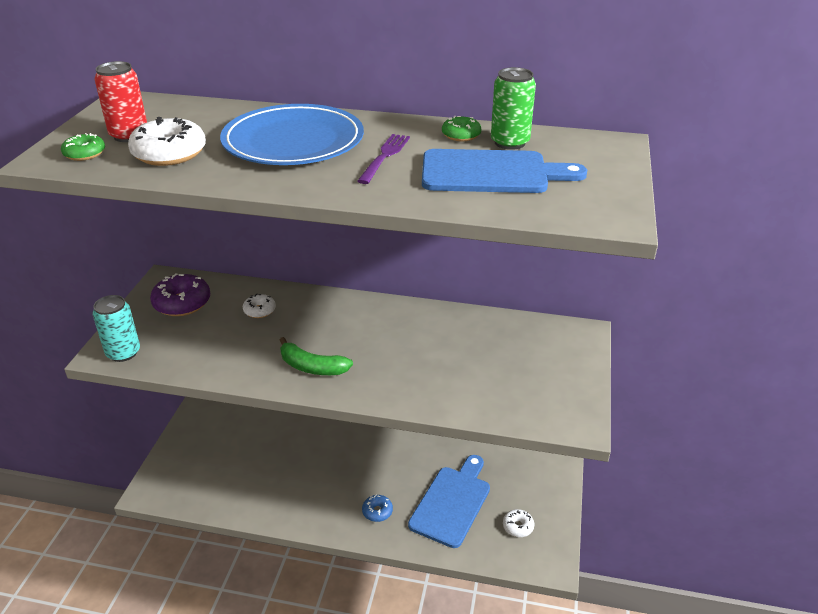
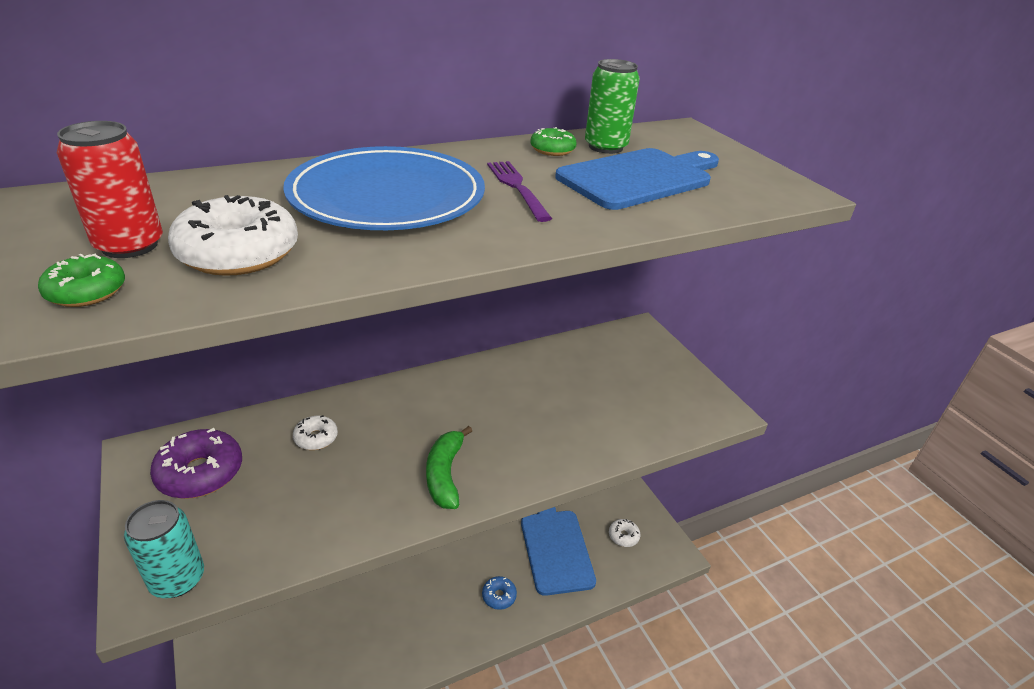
camera: 40 degrees left, 0 degrees up
green banana [280,337,353,375] -> green banana turned 105 degrees clockwise [426,426,472,509]

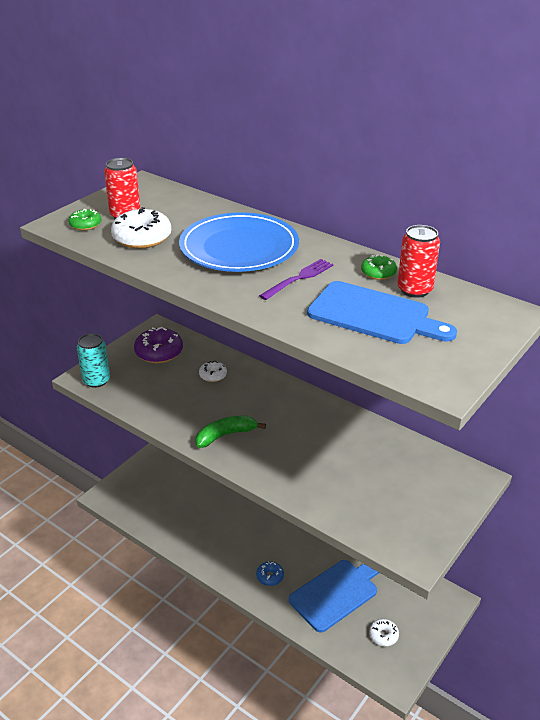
camera: 65 degrees right, 0 degrees up
green can [585,59,640,154] -> red can [397,225,440,298]

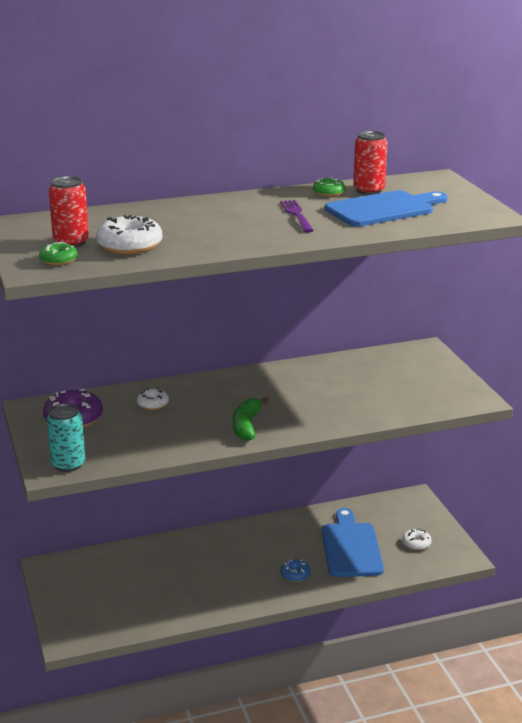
camera: 55 degrees left, 10 degrees down
blue plate [179,212,299,272] -> none

